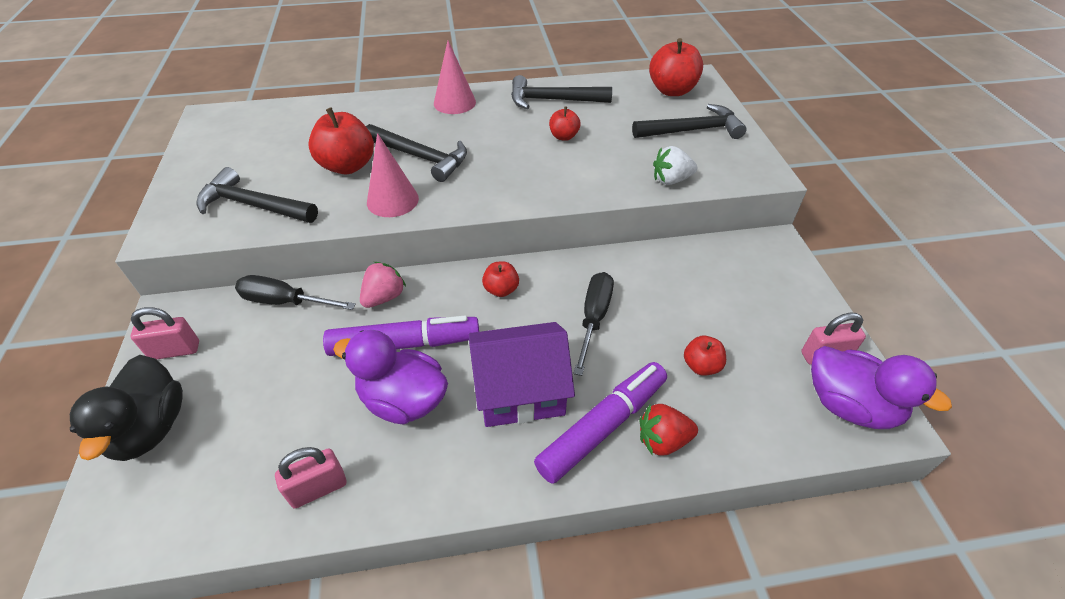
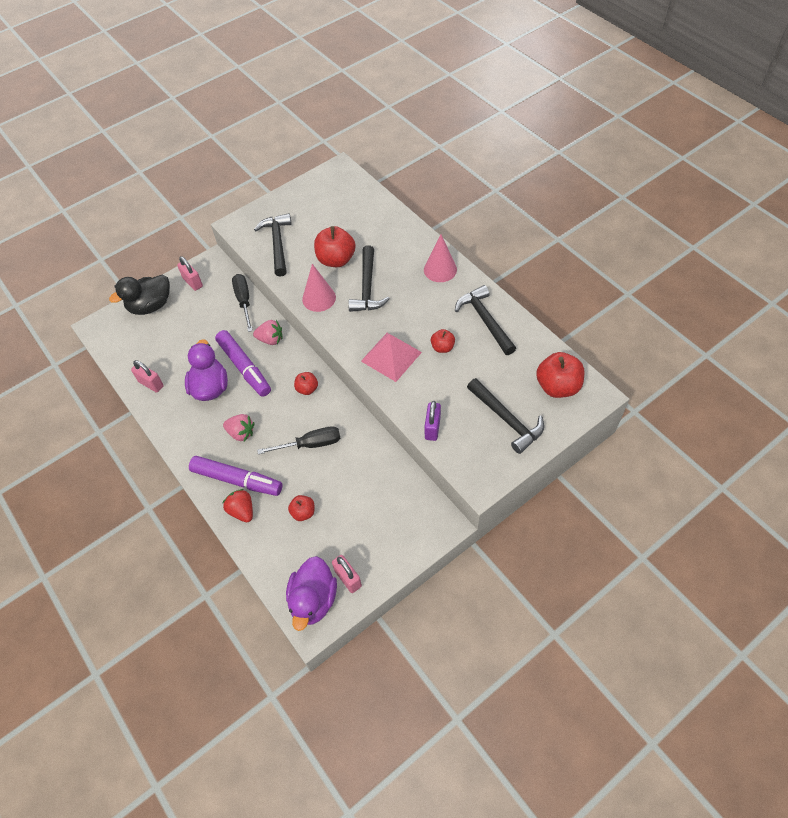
camera: 65 degrees right, 10 degrees up
purple house [469,322,575,427] -> pink strawberry [223,414,255,441]
white strawberry [653,146,697,185] -> purple padlock [425,401,441,441]
none -> pink pyramid [361,333,422,382]

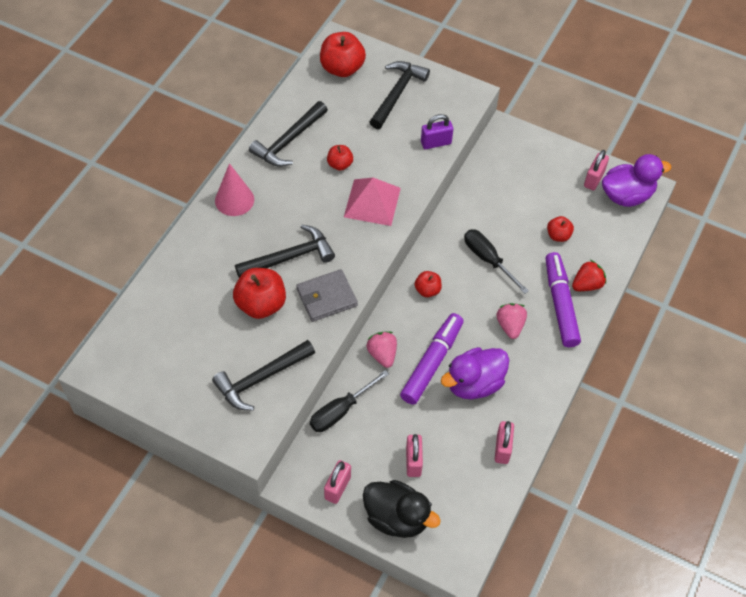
camera: 120 degrees left, 0 degrees up
red strawberry [223,489,253,522] -> red strawberry turned 150 degrees counterclockwise [572,260,606,291]
pink cone [302,264,336,312] -> grey wallet [296,269,358,322]
none -> pink padlock [406,434,423,477]

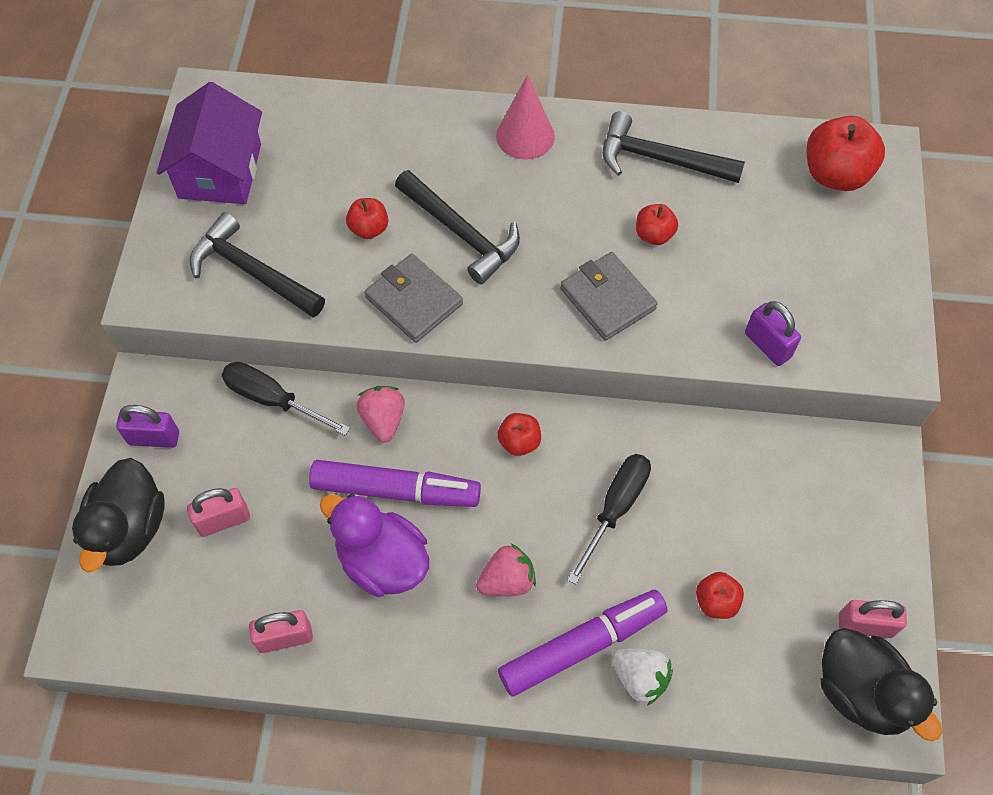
camera: 70 degrees right, 5 degrees up
red apple [233,268,286,319] -> red apple [346,198,388,239], size x0.55
pink padlock [324,460,351,504] -> purple padlock [116,405,179,448]
pink pyramid [344,177,401,226] -> grey wallet [560,252,658,341]
pink strawberry [366,332,397,368] -> pink strawberry turned 60 degrees counterclockwise [356,386,405,442]
black hammer [370,61,430,129] -> none
red strawberry [572,260,606,291] -> white strawberry [611,648,673,706]
purple duck [602,154,671,207] -> black duck [821,628,942,741]
none -> purple house [157,82,262,204]

